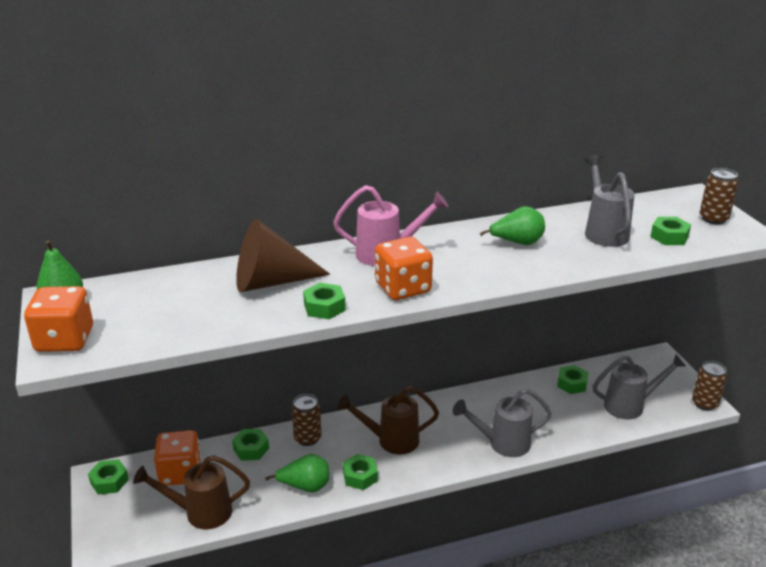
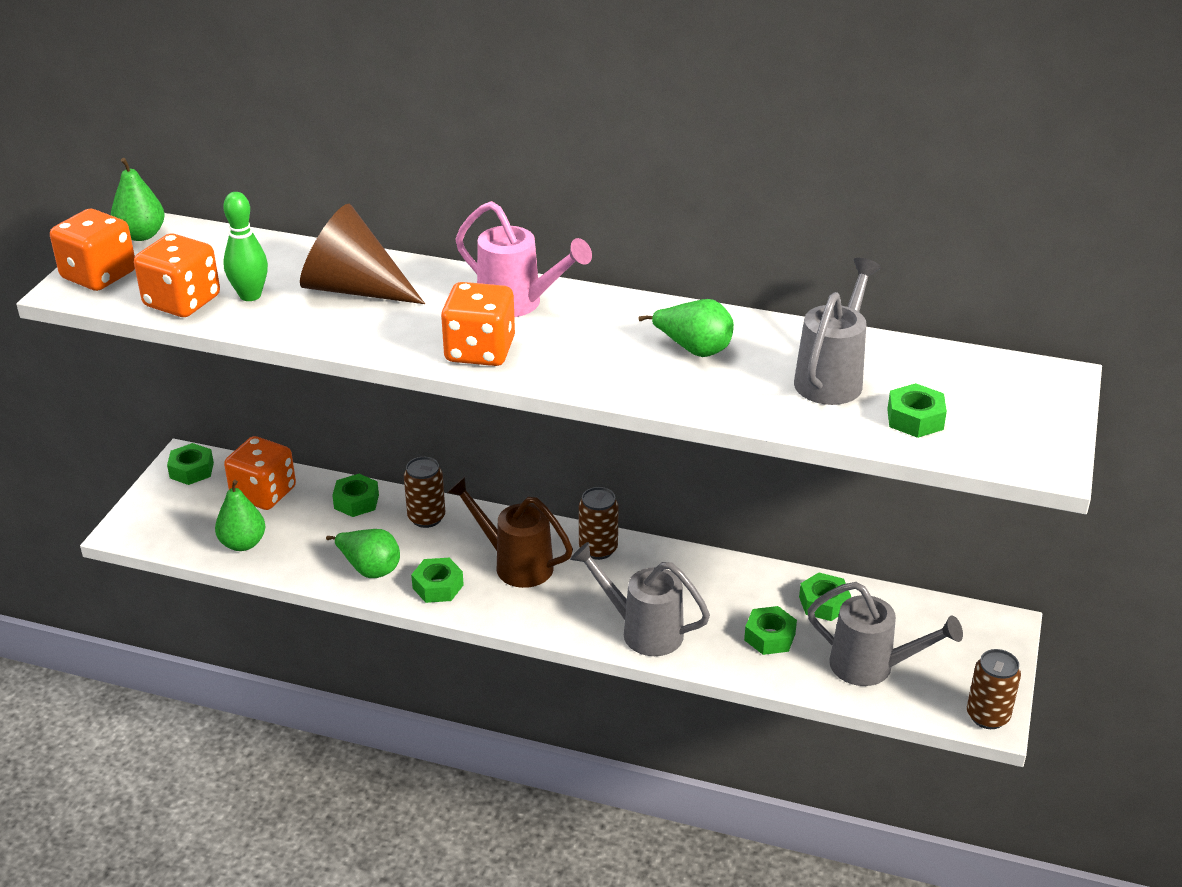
camera: 35 degrees right, 5 degrees up
brown watering can [133,455,250,529] -> green pear [215,480,266,551]
green nut [303,283,346,319] -> green nut moved to [744,606,797,655]
brown can [700,168,739,224] -> brown can moved to [579,487,619,560]
none -> orange dice [134,233,220,317]
none -> green bowling pin [223,192,268,301]

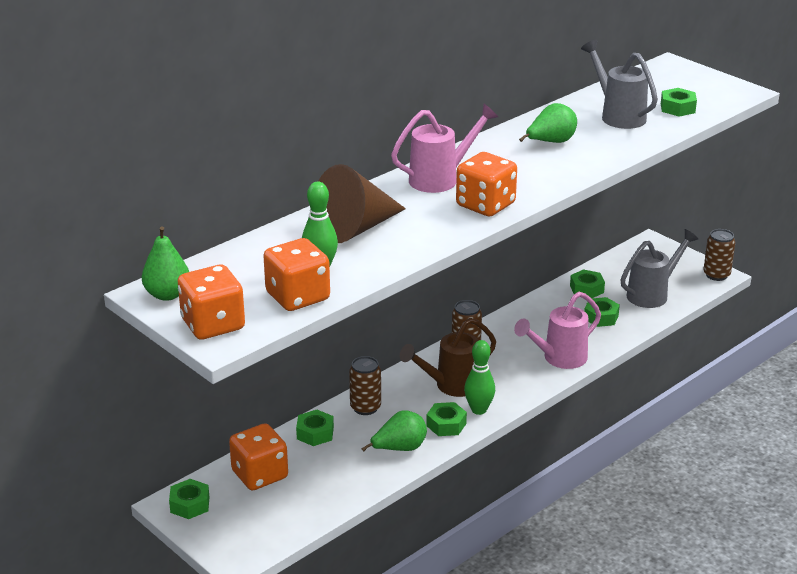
camera: 60 degrees left, 5 degrees down
green pear [215,480,266,551] -> none
grey watering can [570,542,710,656] -> pink watering can [514,292,601,369]
none -> green bowling pin [464,340,495,415]

